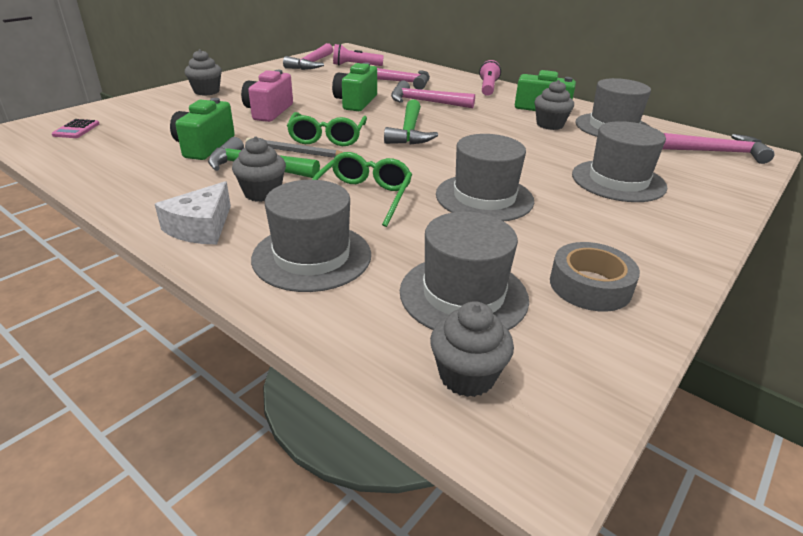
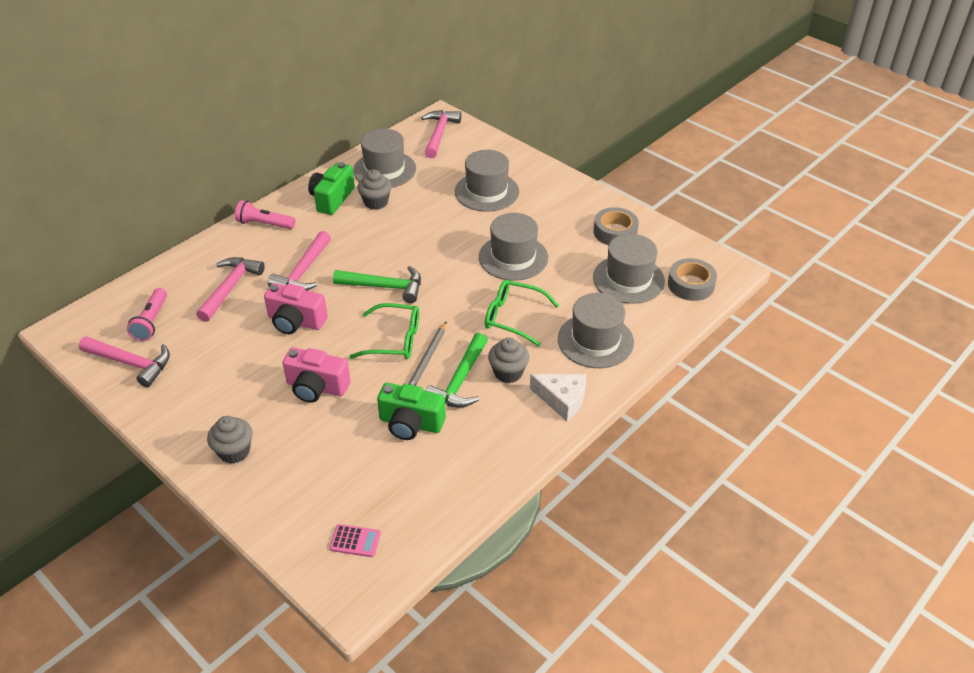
camera: 85 degrees left, 10 degrees up
green camera [332,63,377,111] -> pink camera [264,283,328,334]
grey cupcake [430,301,514,397] -> grey tape [668,258,717,301]

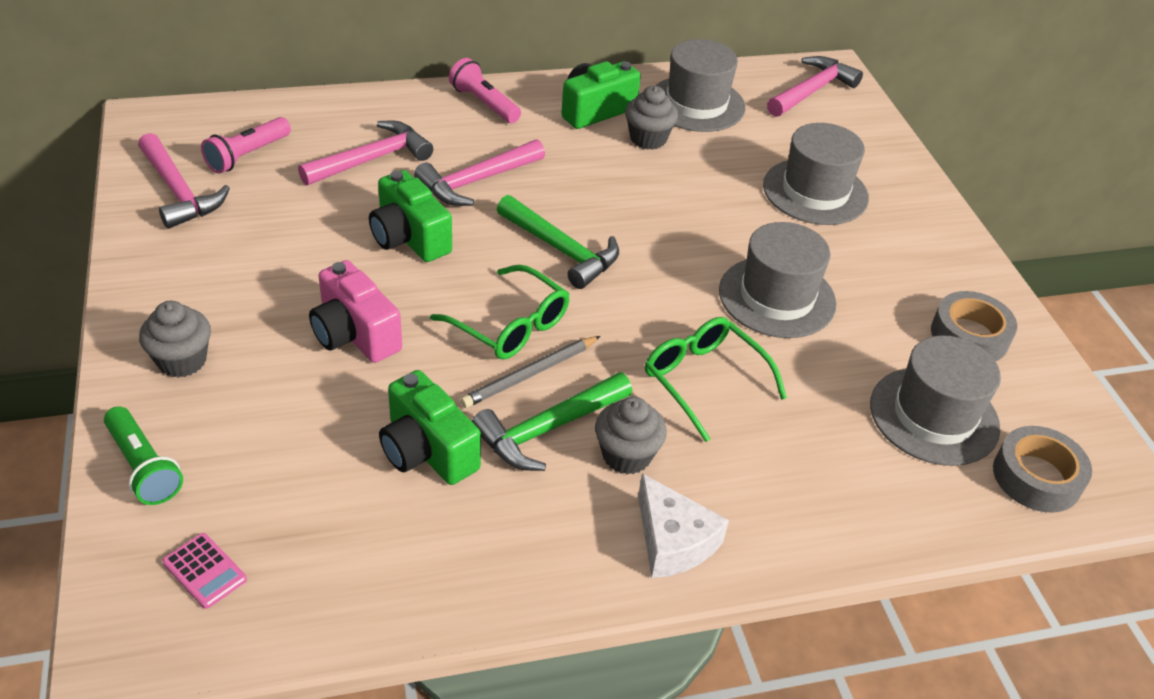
camera: 30 degrees right, 0 degrees up
pink camera [264,283,328,334] -> green camera [369,170,452,262]
grey hat [558,293,634,368] -> none
none -> green flashlight [104,406,183,505]

